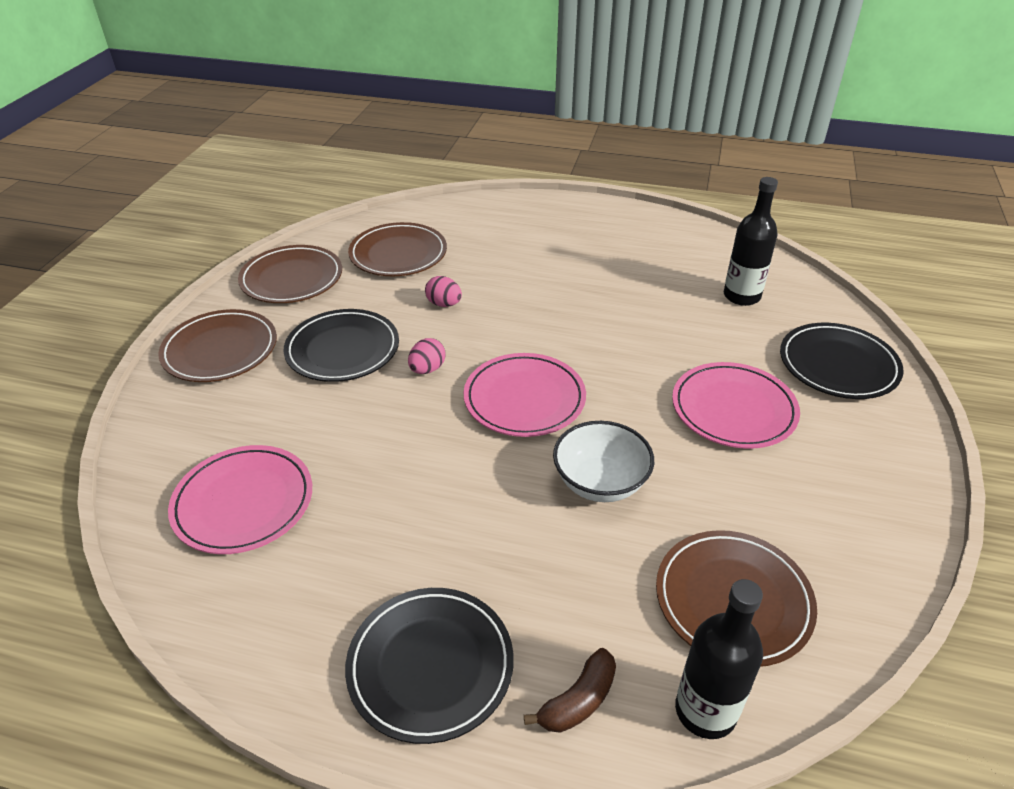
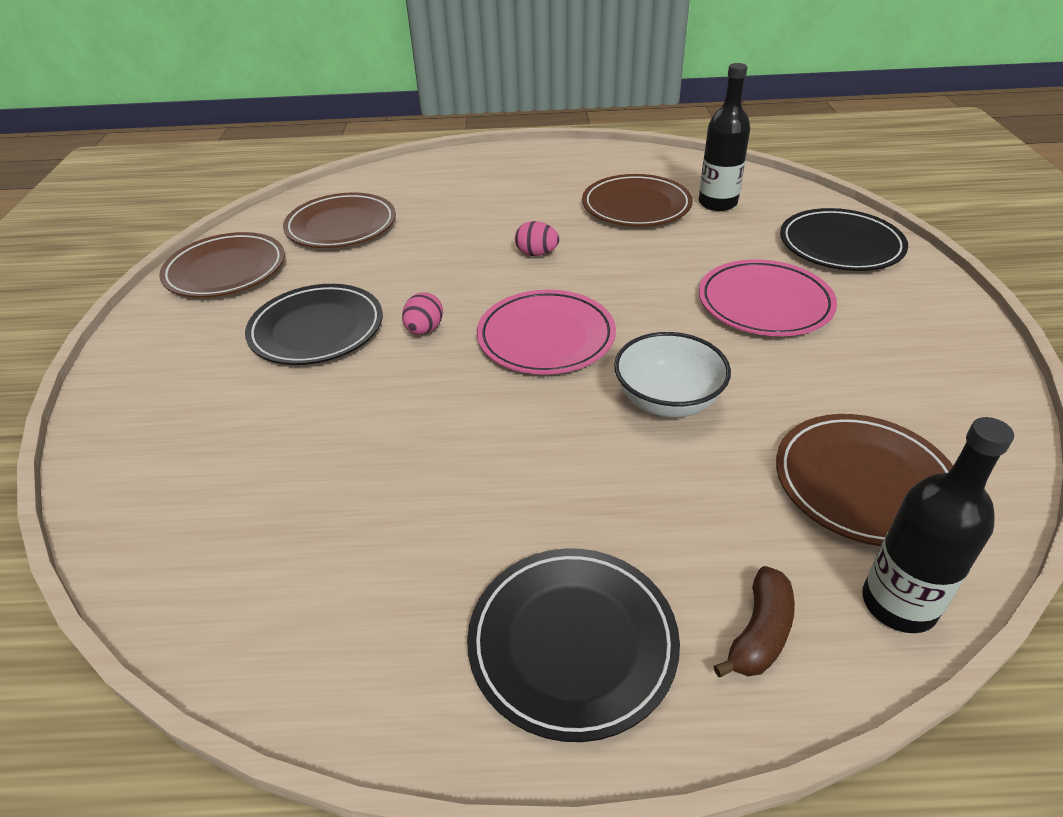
camera: 15 degrees left, 0 degrees up
brown plate [158,309,277,382] -> brown plate moved to [582,174,693,227]
pink plate [168,445,312,554] -> none
pink egg [425,276,462,307] -> pink egg moved to [515,221,559,256]

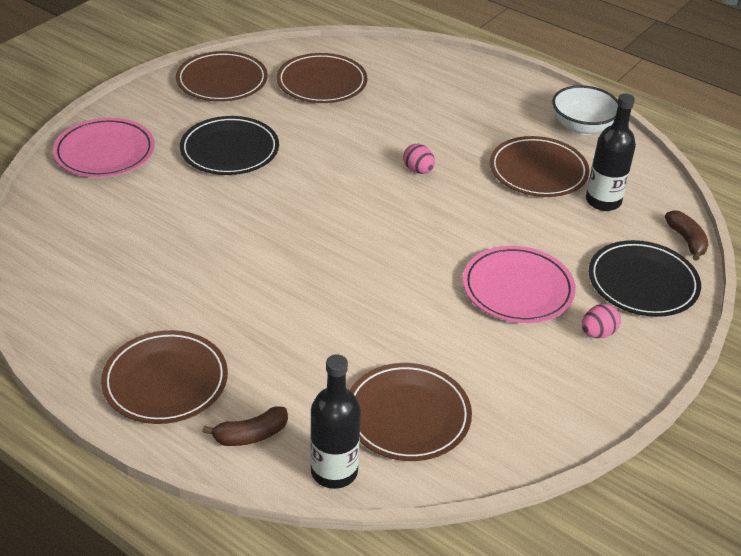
camera: 35 degrees right, 0 degrees up
pink egg [402,293,443,335] -> pink egg moved to [582,304,621,338]
black plate [467,548,680,742] -> brown plate [101,330,228,424]
pink plate [477,290,616,375] -> pink plate moved to [53,118,155,177]
white bowl [614,332,731,417] -> white bowl moved to [552,85,618,135]
none -> brown banana [665,210,709,261]

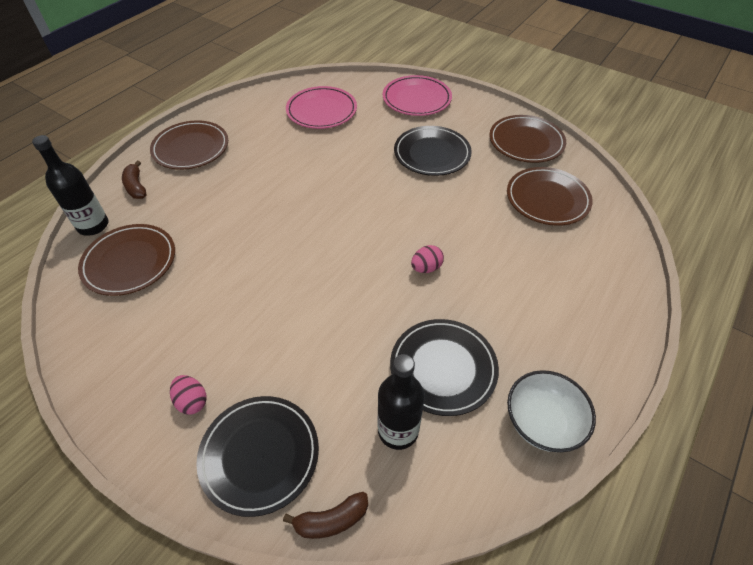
camera: 90 degrees right, 10 degrees up
pink plate [463,246,576,323] -> pink plate moved to [286,86,357,129]
brown plate [490,136,589,197] -> black plate [390,319,499,416]

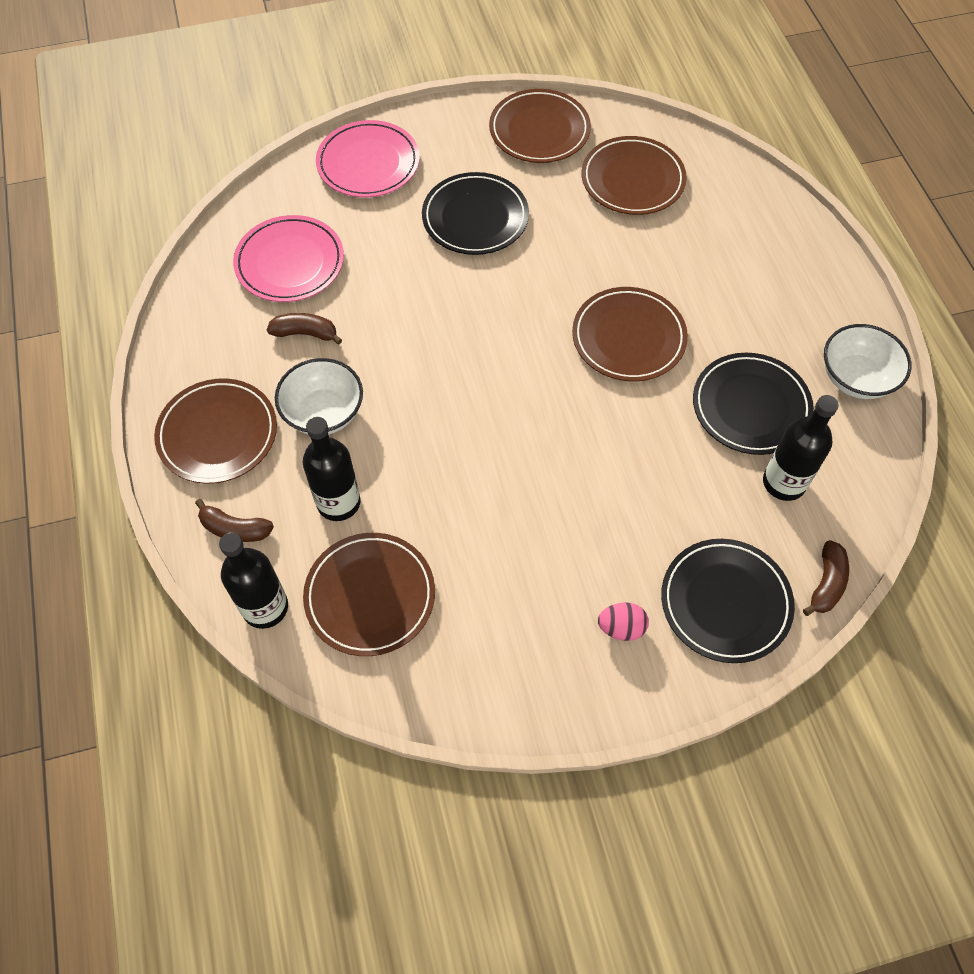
camera: 50 degrees left, 10 degrees up
pink egg [411,245,444,273] -> brown plate [572,287,688,381]
none -> brown banana [266,313,342,345]
none -> white bowl [275,358,363,435]
none -> black bottle [303,417,361,521]

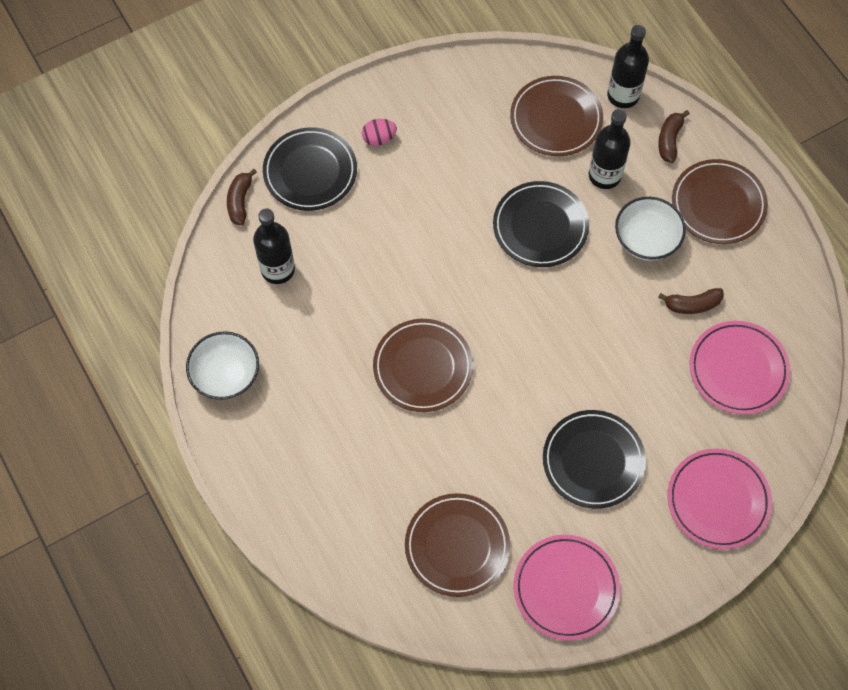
camera: 165 degrees right, 5 degrees up
brown banana [195,499,274,542] -> brown banana turned 75 degrees counterclockwise [658,110,690,163]
brown plate [489,89,591,163] -> pink plate [514,535,620,640]
black plate [693,353,814,455] -> black plate moved to [493,181,589,267]

